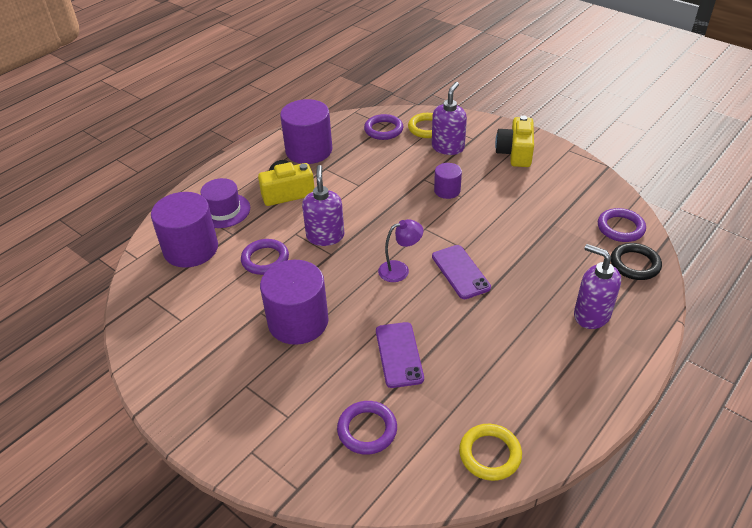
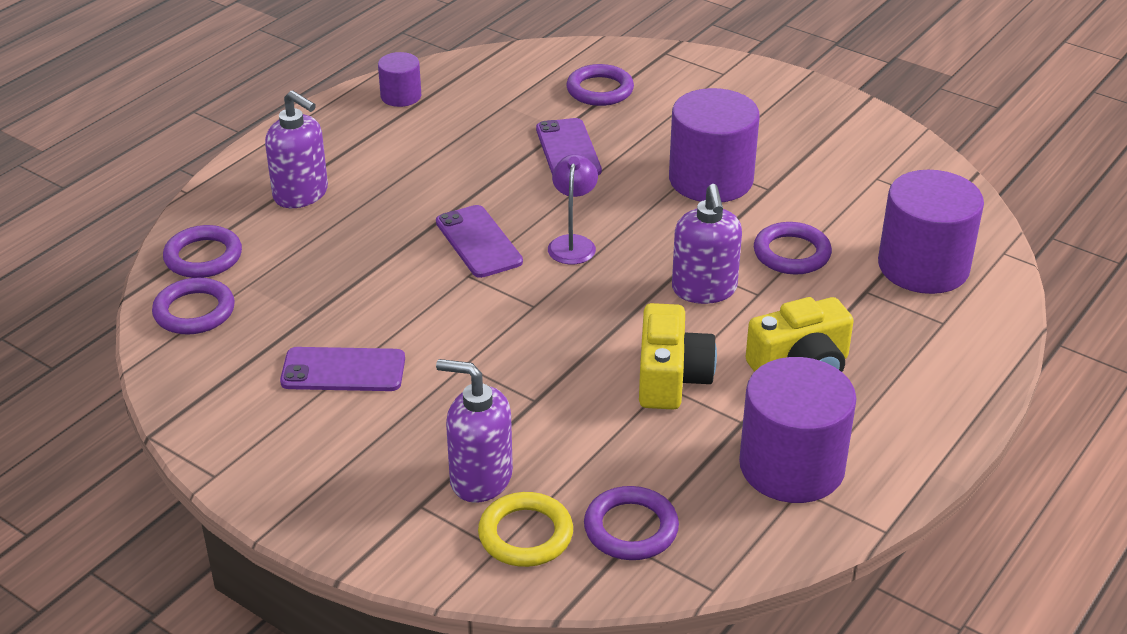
camera: 175 degrees right, 5 degrees down
purple hat [201,178,250,228] -> none
purple lamp [378,219,423,282] -> purple lamp turned 120 degrees clockwise [548,154,598,264]
purple soap dispenser [432,82,467,155] -> purple soap dispenser turned 90 degrees clockwise [436,359,513,503]
purple cylinder [434,163,462,199] -> purple cylinder moved to [378,52,421,107]
yellow ring [459,424,522,481] -> none
yellow camera [495,115,534,167] -> yellow camera moved to [639,303,717,410]
black ring [611,243,662,280] -> purple ring [163,225,242,278]
none -> purple phone [280,347,405,391]

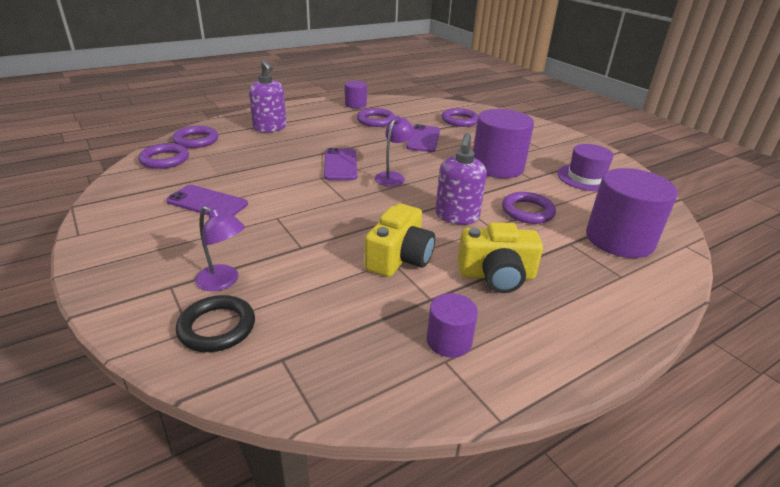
camera: 20 degrees right, 5 degrees down
purple soap dispenser [436,359,513,503] -> purple lamp [195,206,245,291]
yellow ring [478,492,573,567] -> black ring [176,295,255,352]
purple ring [584,486,679,560] -> purple ring moved to [357,108,395,127]
purple cylinder [739,357,857,503] -> purple cylinder [427,293,478,358], size x0.52
none -> purple hat [557,144,614,191]

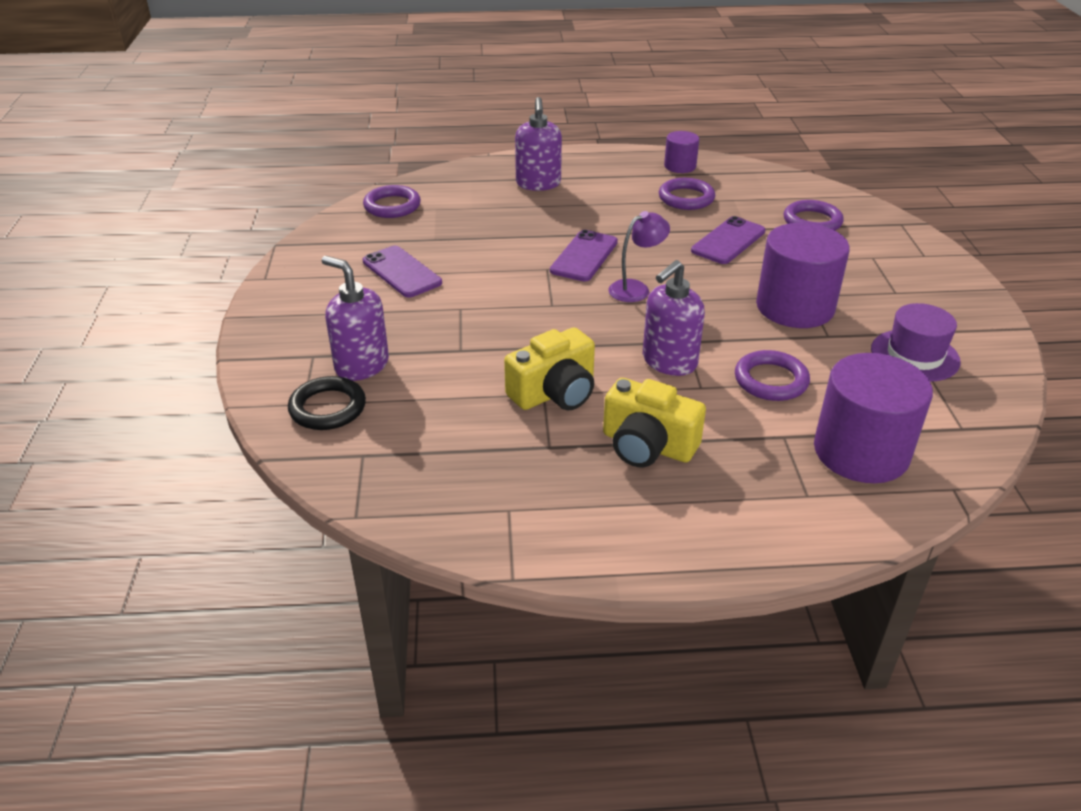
camera: 30 degrees right, 5 degrees up
purple ring [172,126,218,148] -> none
purple lamp [195,206,245,291] -> purple soap dispenser [321,256,389,381]
purple cylinder [427,293,478,358] -> none

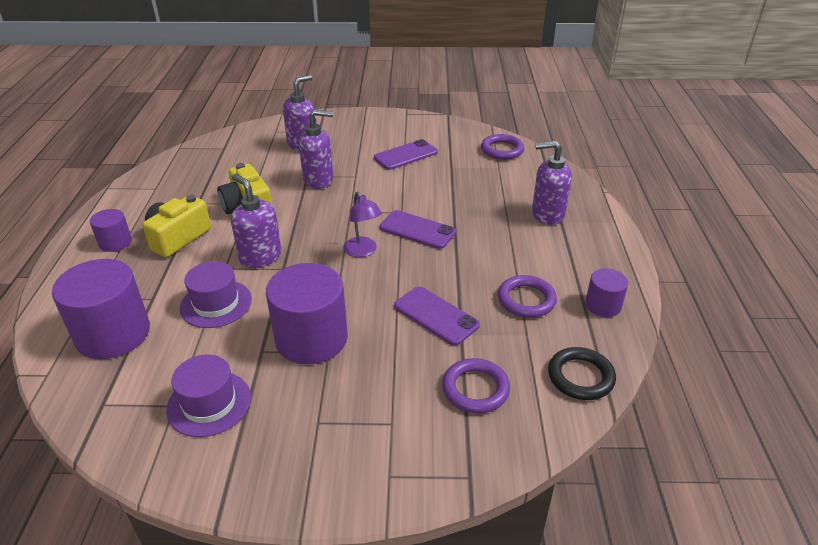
camera: 95 degrees right, 0 degrees up
black ring [288,376,366,430] -> black ring moved to [548,347,616,400]
purple ring [735,350,810,401] -> purple hat [180,261,252,328]
none -> purple cylinder [90,209,132,252]
none -> purple soap dispenser [299,109,333,189]

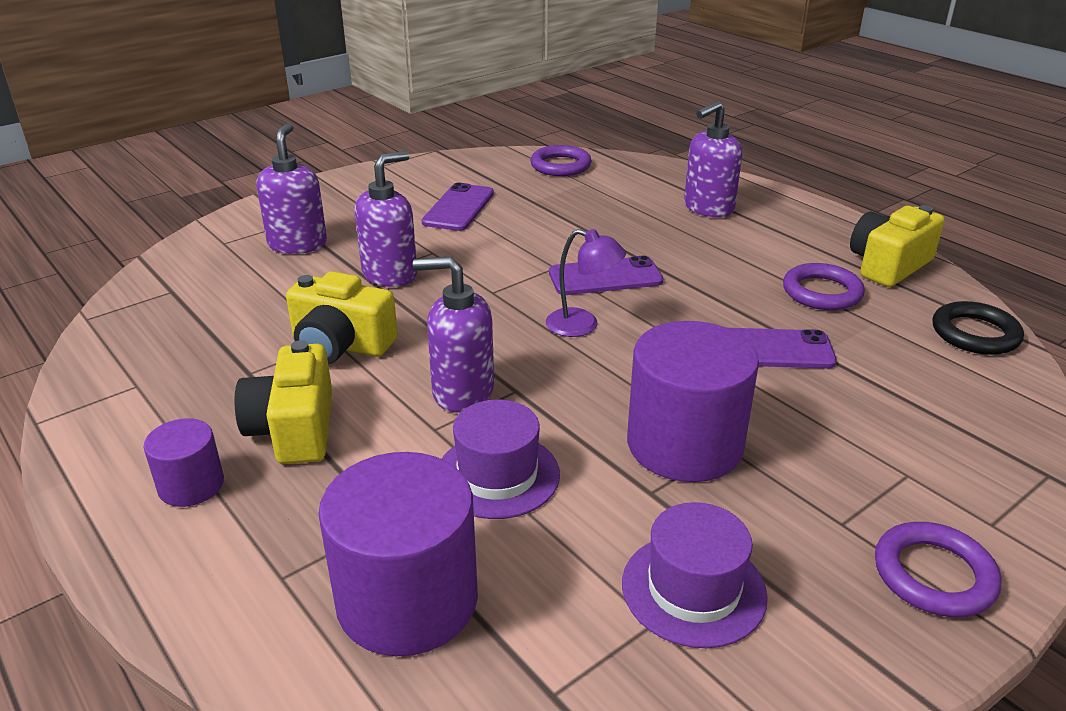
camera: 40 degrees left, 5 degrees down
purple ring [442,358,510,413] -> purple ring moved to [875,522,1001,617]
purple cylinder [585,268,628,317] -> yellow camera [850,205,945,287]

